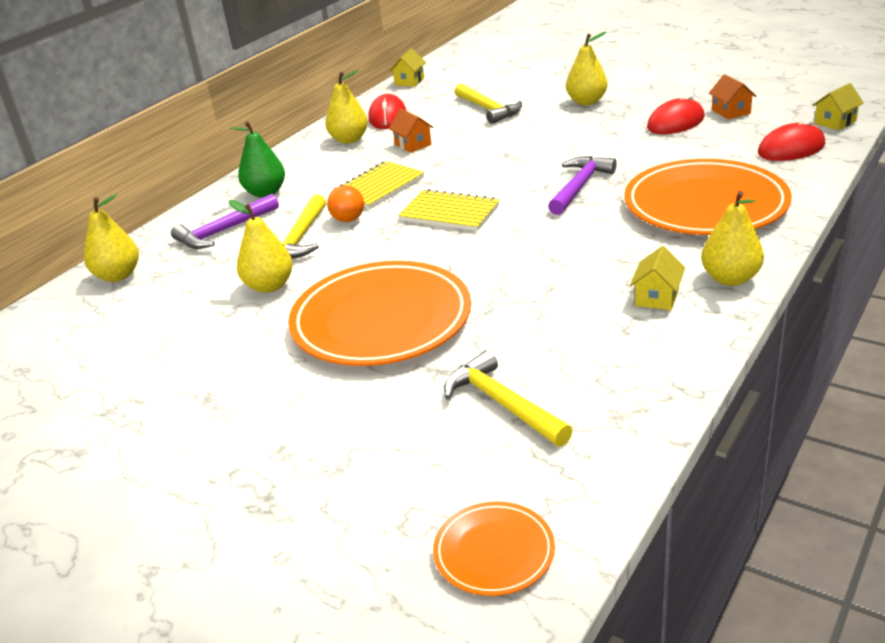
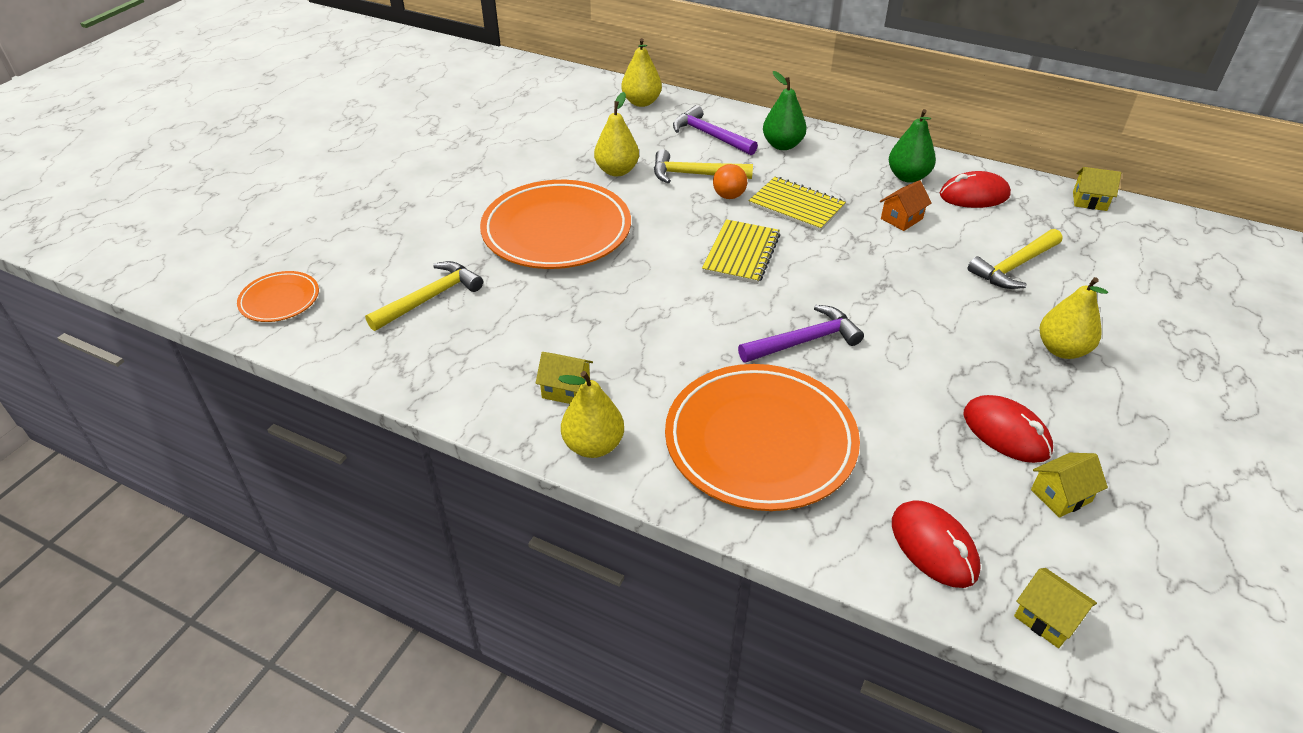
camera: 80 degrees right, 10 degrees up
yellow pear [325,70,368,144] -> green pear [889,109,936,183]
purple hammer [548,156,617,215] -> purple hammer turned 45 degrees counterclockwise [738,305,864,363]
orange house [709,74,756,119] -> yellow house [1031,453,1108,518]

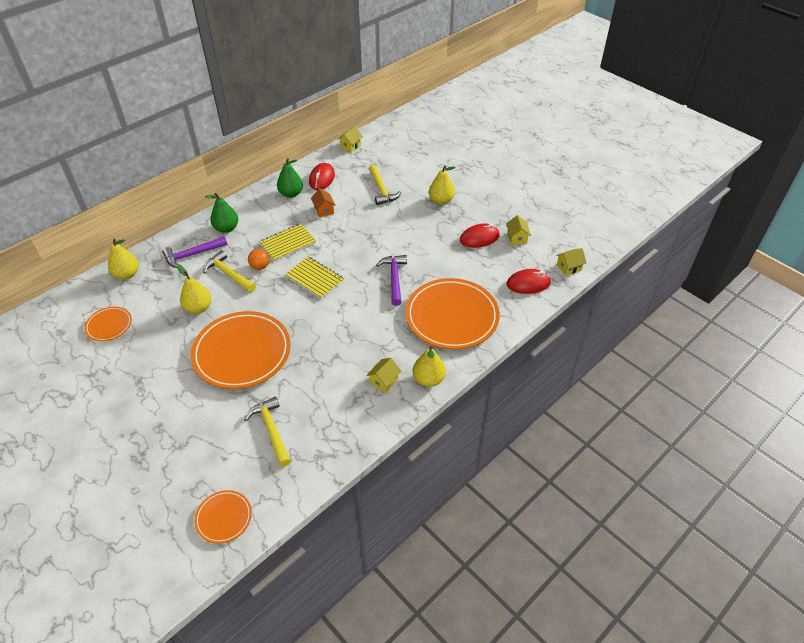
camera: 70 degrees left, 5 degrees up
yellow hammer [654,149,753,183] -> yellow hammer turned 105 degrees clockwise [203,250,256,293]
none -> orange plate [84,307,132,341]

